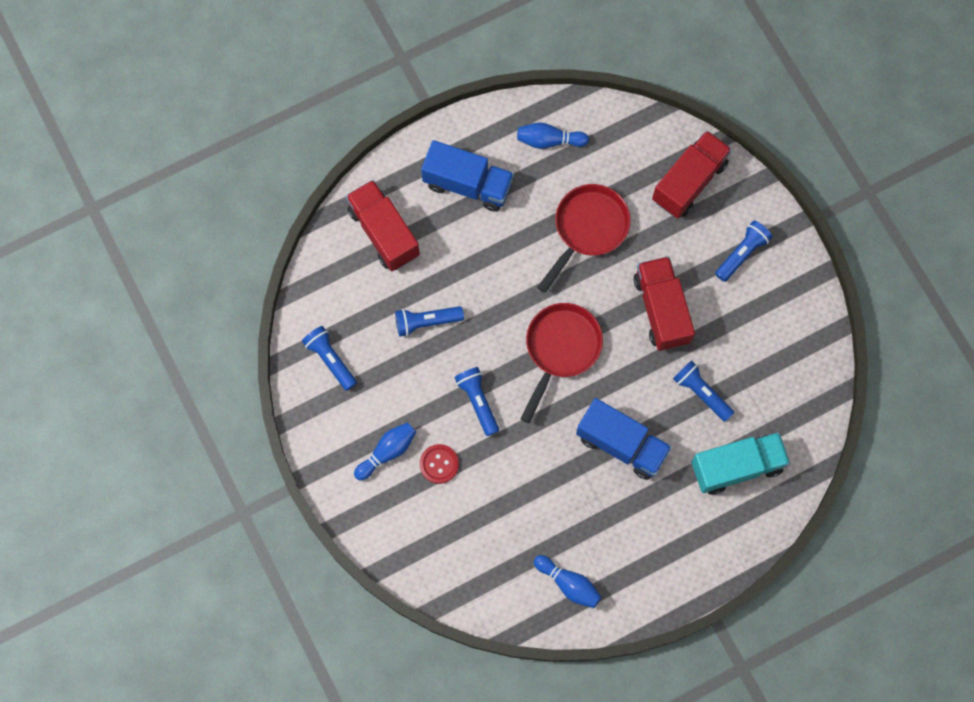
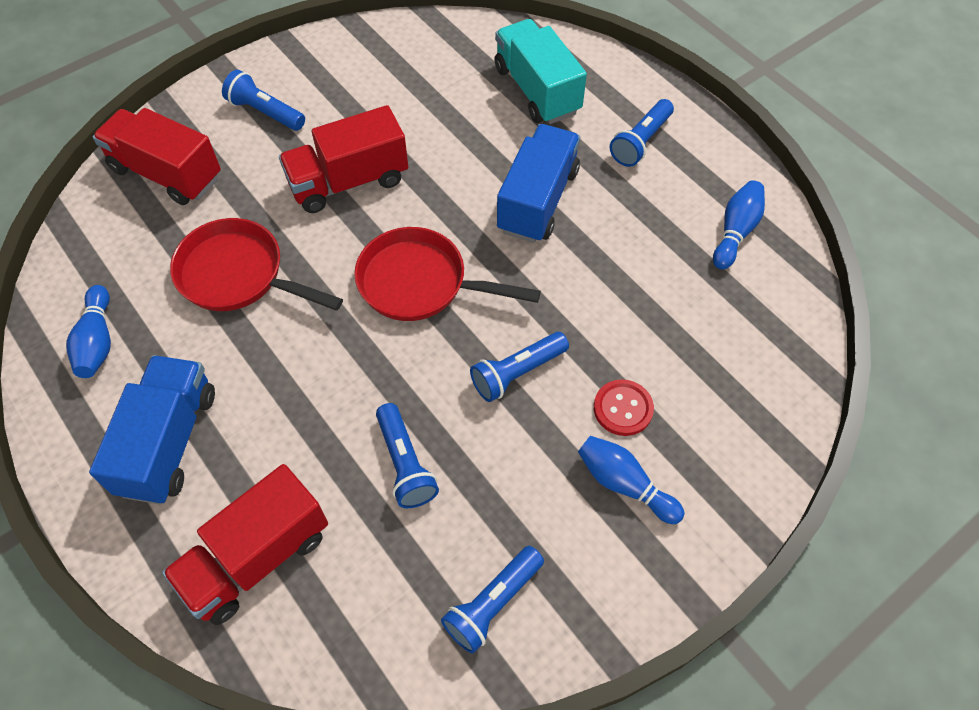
camera: 100 degrees left, 15 degrees down
blue flashlight [673,360,734,422] -> blue flashlight moved to [610,99,674,167]

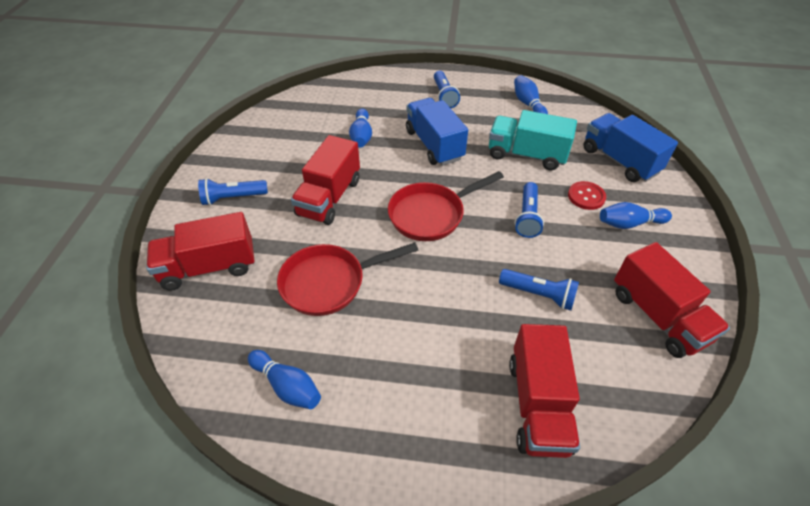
camera: 45 degrees left, 10 degrees down
blue truck [89,355,215,504] -> blue truck moved to [583,113,678,182]
blue flashlight [441,546,544,654] -> red truck [614,242,730,358]
turquoise truck [494,19,587,124] -> turquoise truck moved to [489,110,577,170]
none -> blue bowling pin [349,109,372,148]

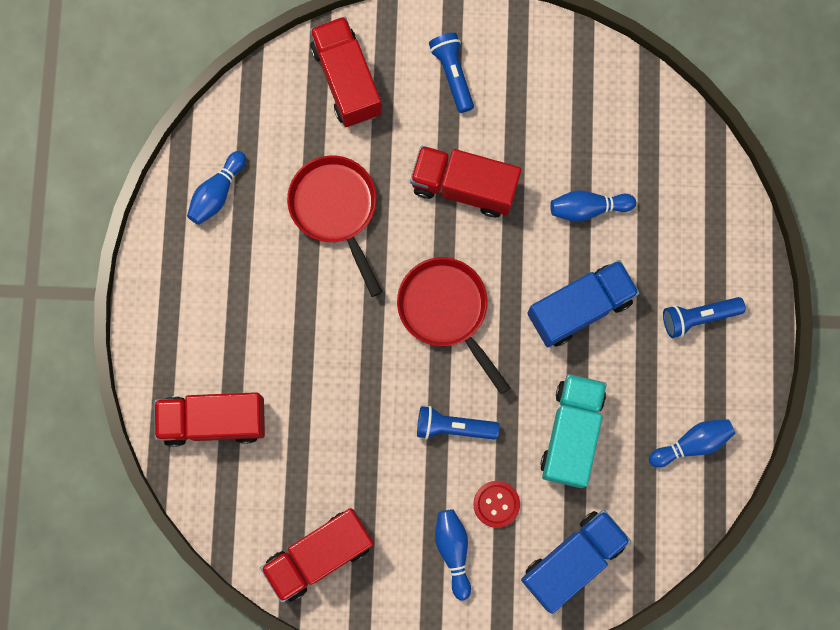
camera: 85 degrees right, 30 degrees up
blue flashlight [499,269,579,310] -> none

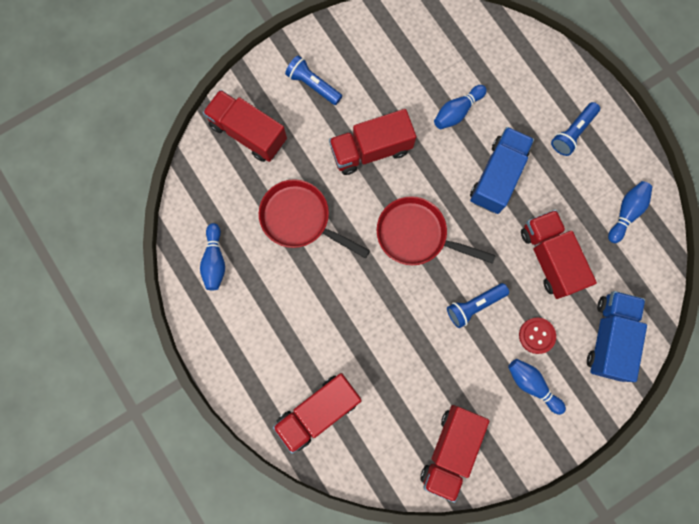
camera: 35 degrees left, 0 degrees up
turquoise truck [540,374,607,488] -> red truck [521,210,597,299]

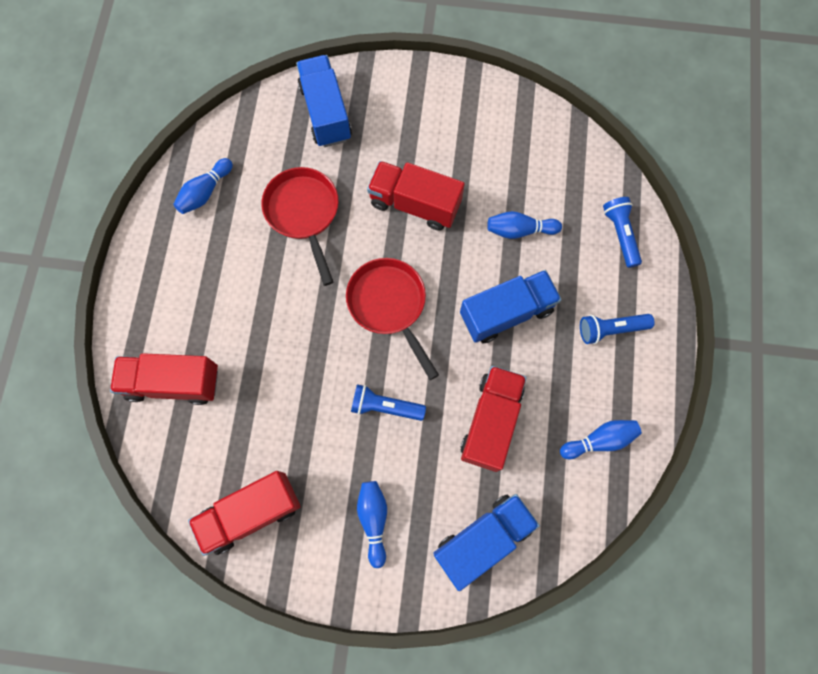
camera: 40 degrees right, 5 degrees down
red truck [203,90,287,162] -> blue truck [296,55,352,147]
blue flashlight [285,55,342,105] -> blue flashlight moved to [603,197,642,268]
red button [519,318,556,354] -> none

